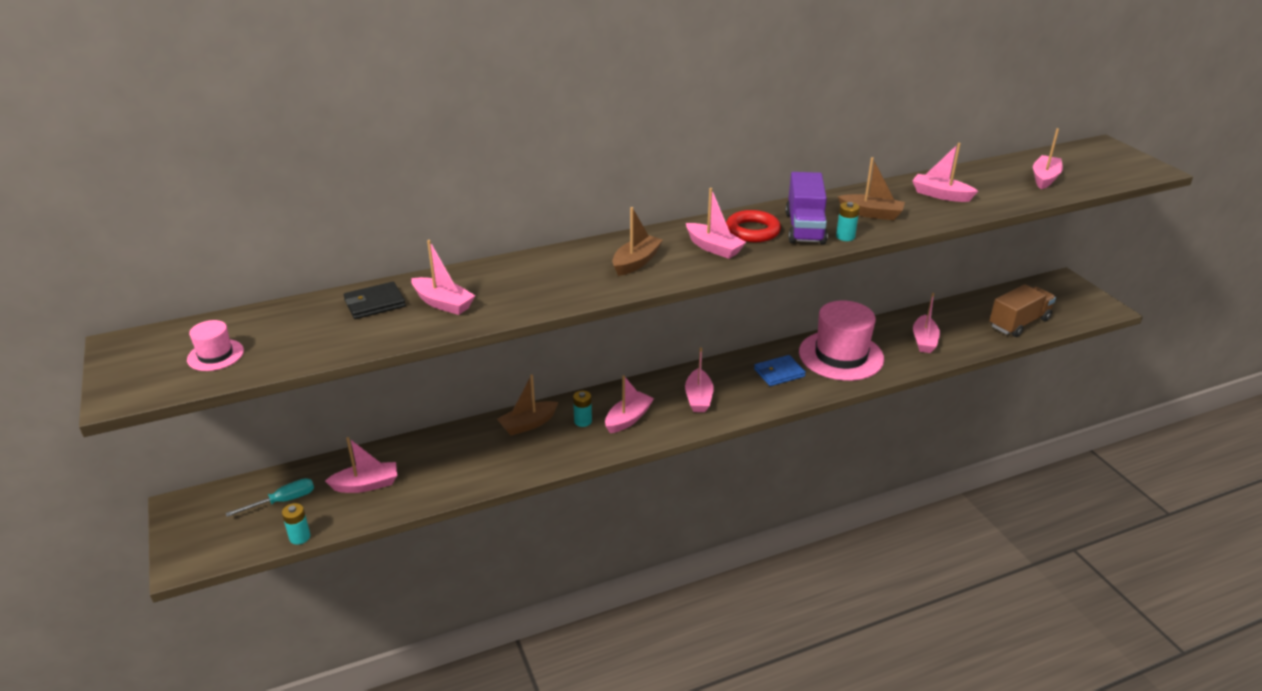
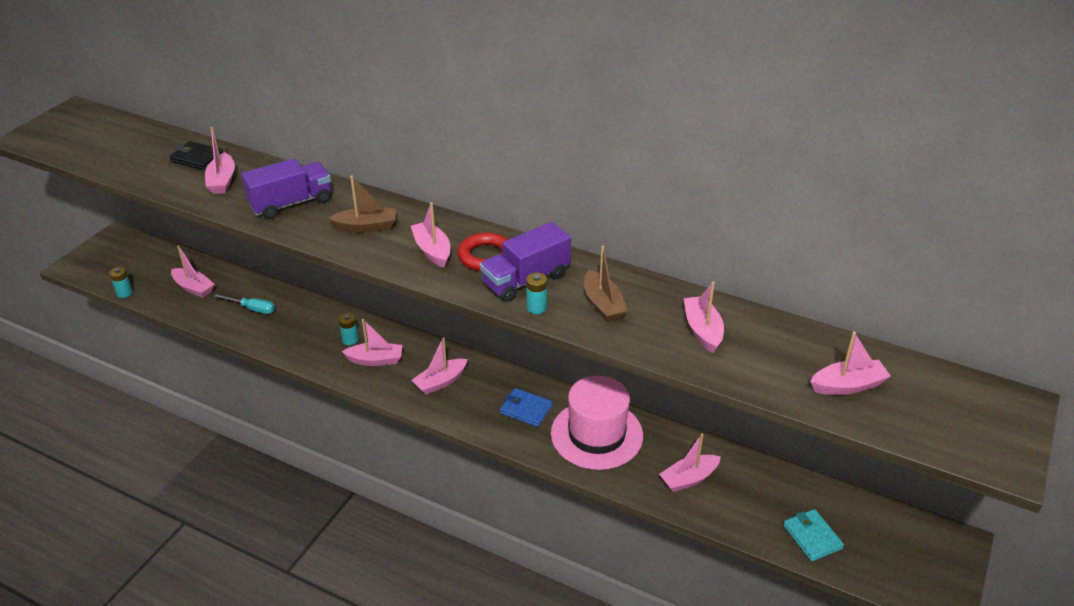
camera: 50 degrees right, 5 degrees up
pink hat [187,320,244,371] -> none
turquoise screwdriver [226,478,314,517] -> turquoise screwdriver moved to [213,294,275,314]
brown boat [497,374,559,436] -> none
pink boat [686,188,746,259] -> pink boat turned 150 degrees clockwise [411,202,450,268]
brown truck [990,284,1056,337] -> turquoise wallet [783,509,844,561]
none -> purple truck [241,158,331,219]

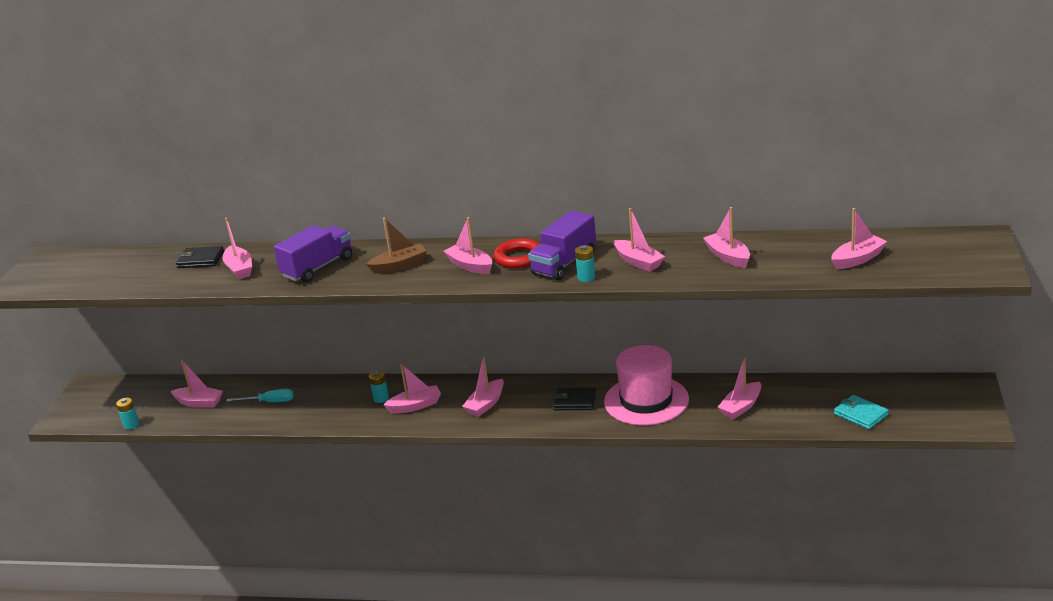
camera: 15 degrees left, 10 degrees down
blue wallet [500,388,553,427] -> black wallet [553,387,596,410]
brown boat [584,246,628,322] -> pink boat [614,208,665,272]

